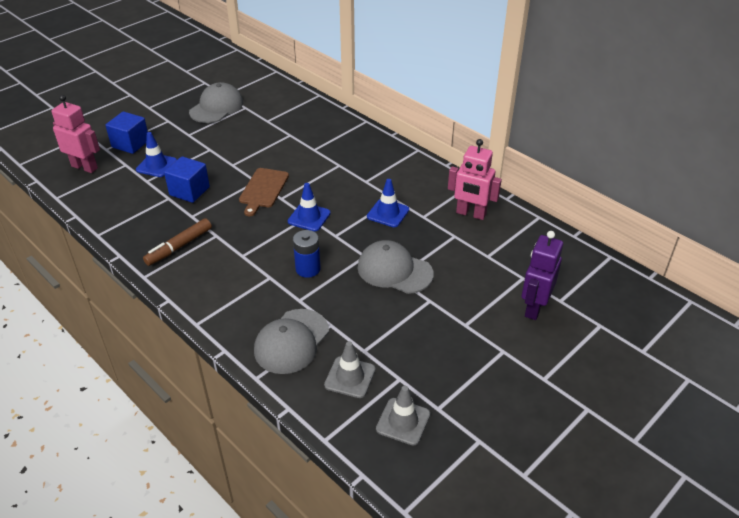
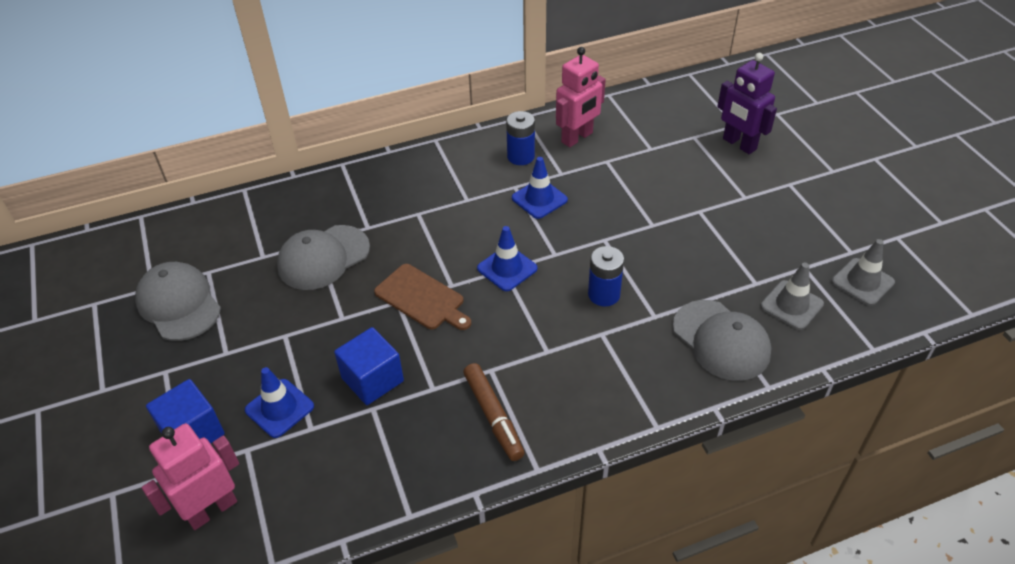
camera: 65 degrees left, 5 degrees up
grey cap [357,240,434,294] -> grey cap moved to [277,225,370,290]
none -> blue battery [506,111,535,165]

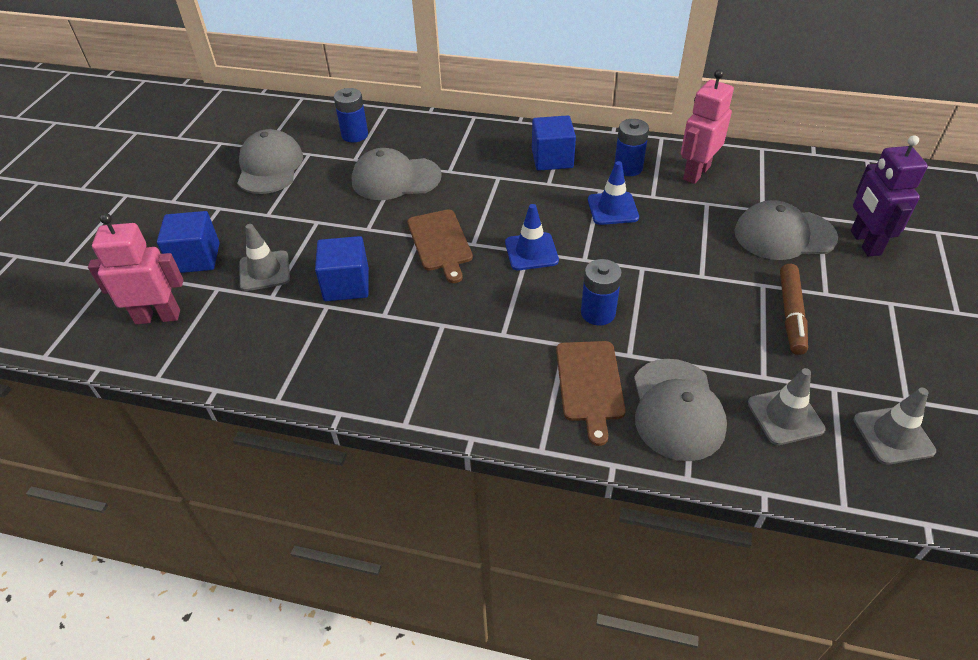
camera: 35 degrees right, 0 degrees up
blue traffic cone [245,367,314,438] -> grey traffic cone [239,224,290,291]
brown marker [463,363,525,461] -> brown marker moved to [780,264,808,355]
pink robot [556,47,606,147] -> pink robot turned 135 degrees clockwise [681,69,734,184]
none -> blue battery [334,88,368,143]
none -> blue cube [532,115,576,171]
none -> brown cutting board [556,341,626,446]
none -> grey cap [734,200,838,260]

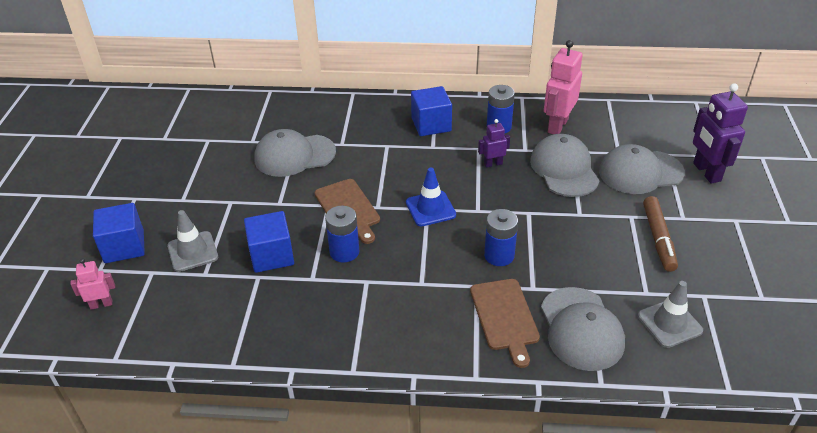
camera: 10 degrees left, 5 degrees down
pink robot [88,213,183,324] -> pink robot [70,259,115,310], size x0.54
grey cap [237,129,303,194] -> grey cap moved to [530,134,600,197]
blue battery [334,88,368,143] -> blue battery moved to [325,206,359,262]
blue traffic cone [588,161,639,225] -> purple robot [478,119,510,168]
grey traffic cone [854,388,936,465] -> none

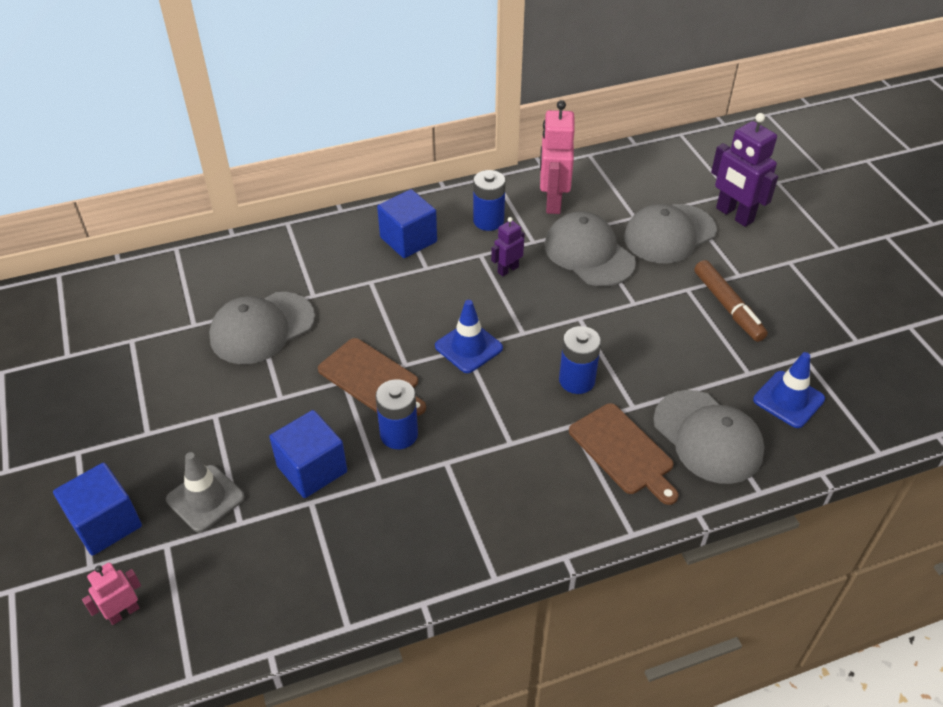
camera: 25 degrees left, 5 degrees up
grey traffic cone [638,281,703,348] -> blue traffic cone [753,352,825,428]

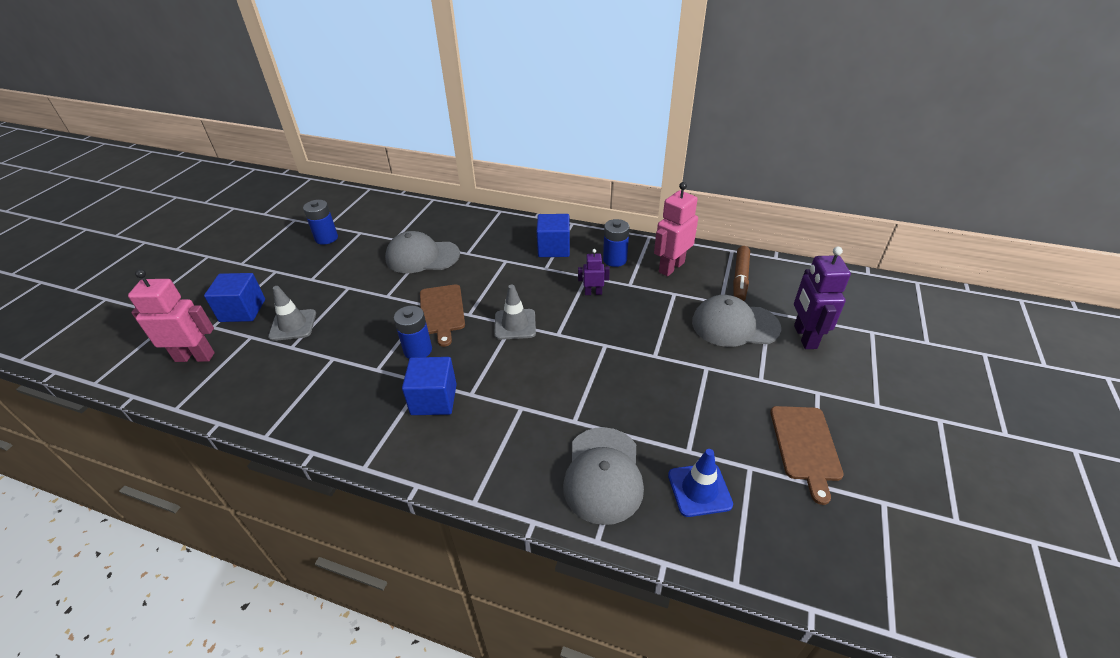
camera: 40 degrees right, 5 degrees down
pink robot [82,562,141,625] -> pink robot [128,269,215,362], size x1.85
blue cube [269,410,347,498] -> blue cube moved to [402,357,457,415]
blue traffic cone [435,300,503,373] -> grey traffic cone [494,284,536,340]
grey cap [545,211,636,286] -> none
blue battery [559,326,601,394] -> blue battery moved to [303,200,338,245]
brown cutting board [569,403,679,505] -> brown cutting board moved to [770,406,844,505]
brown marker [694,260,768,342] -> brown marker moved to [733,246,750,301]

